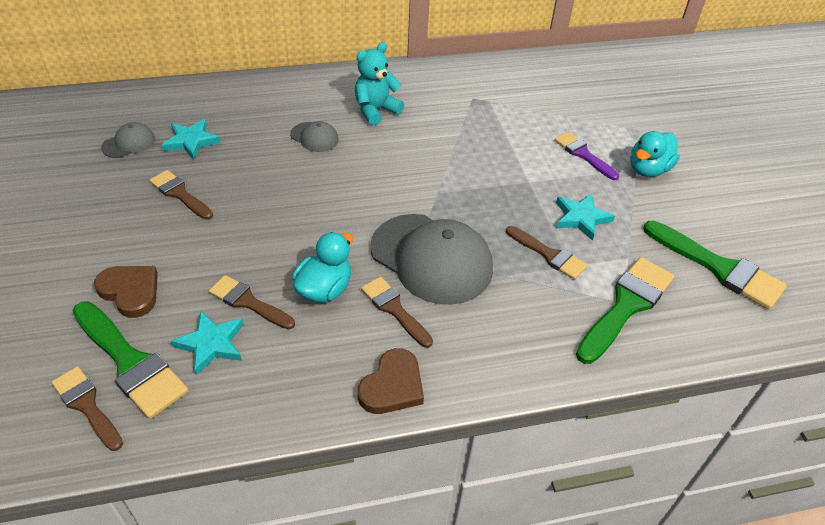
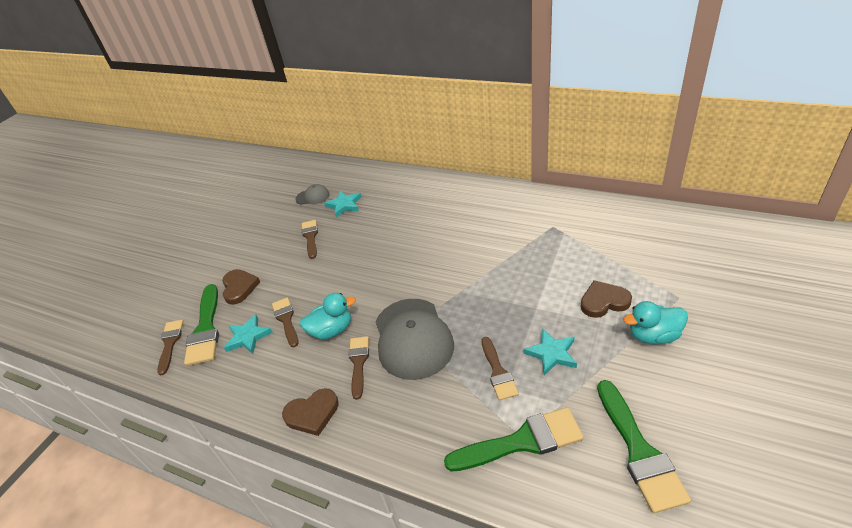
camera: 45 degrees right, 5 degrees down
grey cap [290,121,339,152] -> none
turquoise teddy bear [355,42,404,126] -> none
purple brush [554,132,619,180] -> brown heart [581,280,632,318]

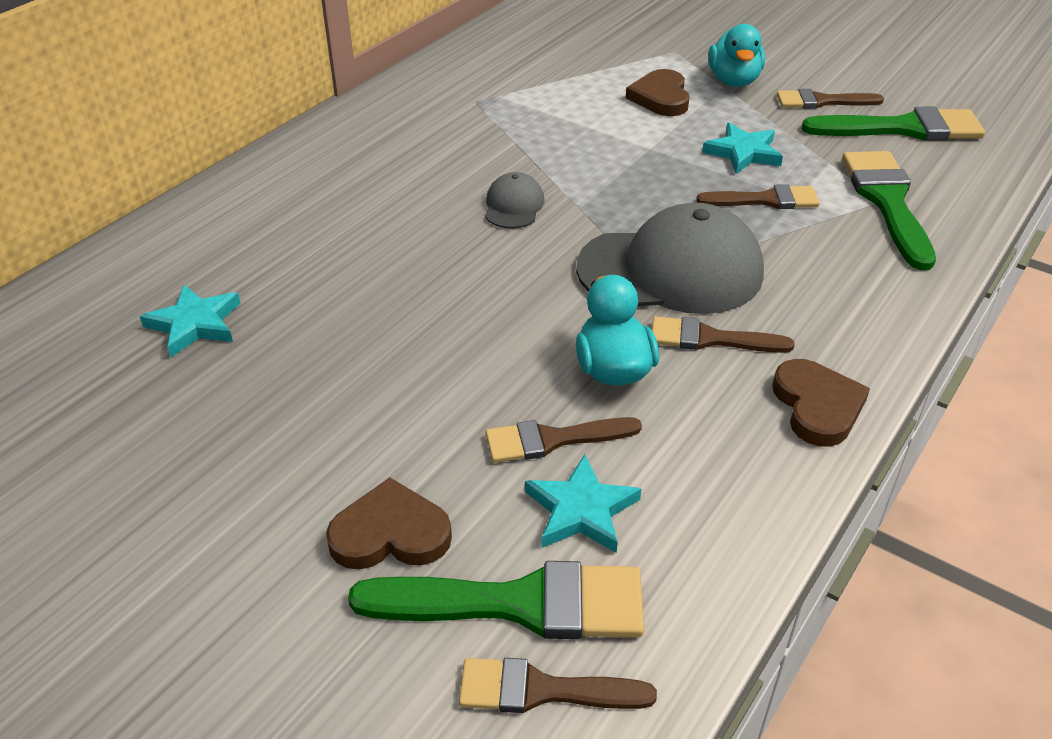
camera: 85 degrees left, 0 degrees up
grey cap [295,184,330,205] -> grey cap moved to [485,172,544,228]
brown brush [302,220,318,259] -> brown brush moved to [777,89,884,109]

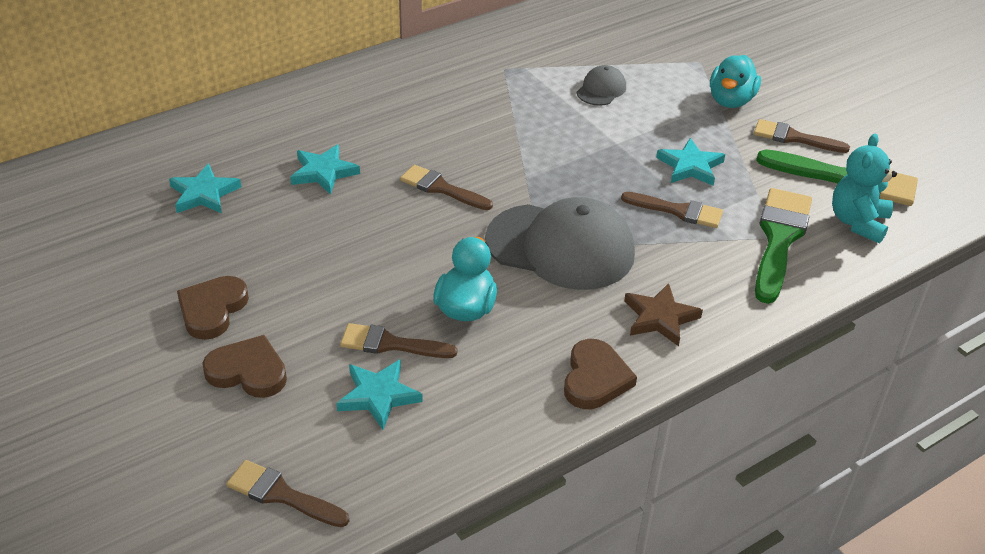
camera: 20 degrees right, 0 degrees up
green brush [348,561,644,639] -> none
grey cap [485,172,544,228] -> grey cap moved to [577,65,626,106]
brown heart [626,69,690,116] -> brown heart moved to [177,276,249,340]
brown brush [652,316,794,353] -> brown brush moved to [400,165,493,210]
none -> turquoise star [290,144,360,195]
none -> brown star [624,283,703,346]
none -> turquoise teddy bear [832,134,897,243]

